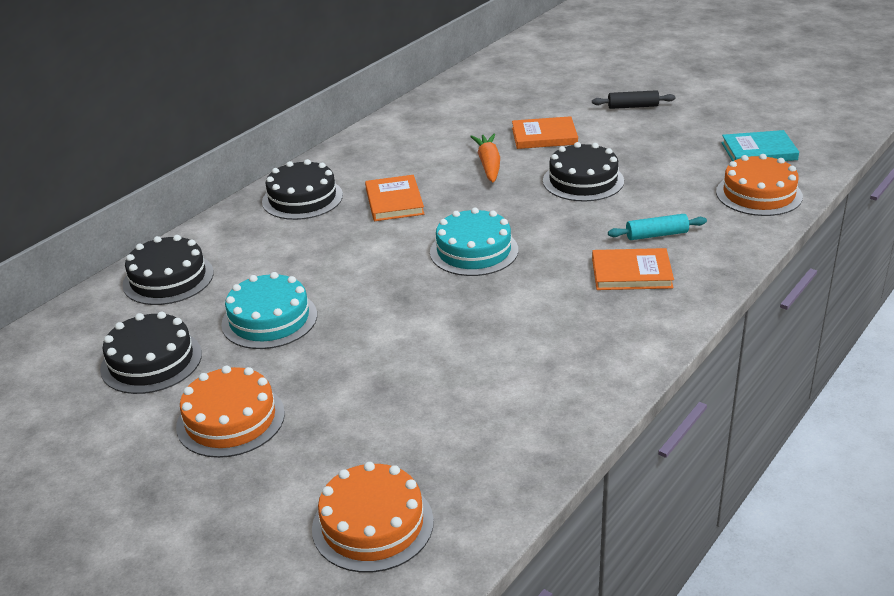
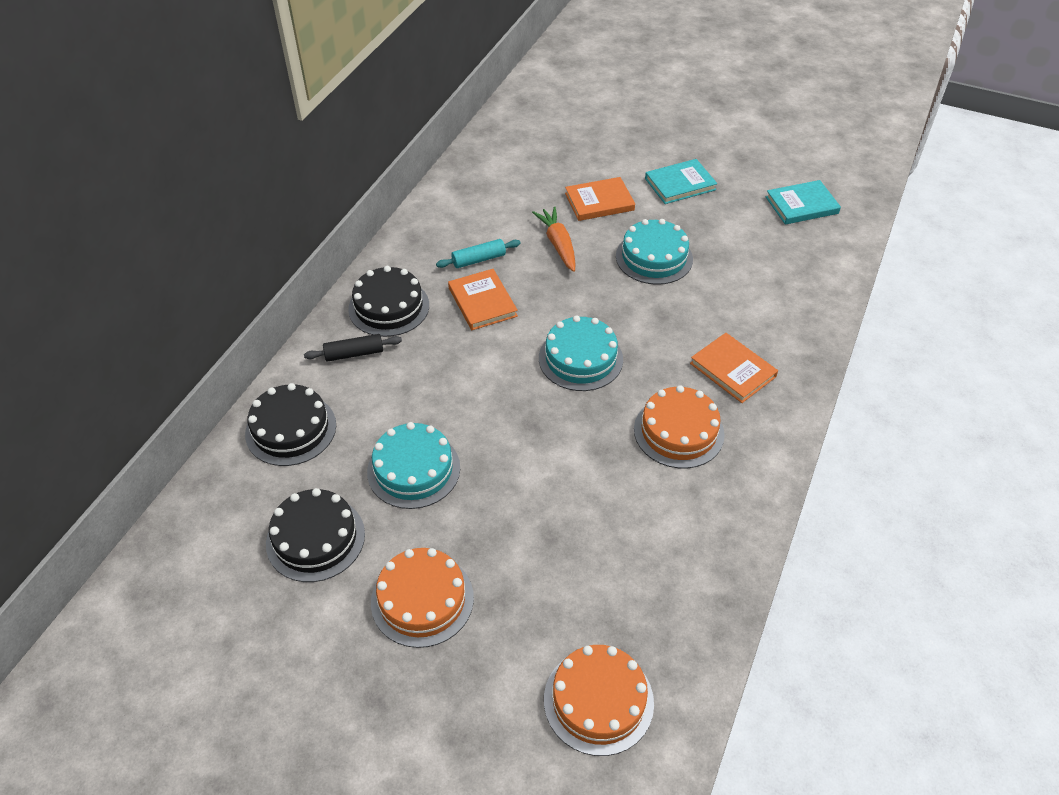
camera: 15 degrees left, 15 degrees up
black cake [543,142,624,202] -> turquoise cake [616,219,693,285]
black rolling pin [592,90,675,109] -> black rolling pin moved to [304,334,402,362]
orange book [592,248,674,290] -> orange book turned 60 degrees clockwise [690,333,778,403]
turquoise rolling pin [608,214,707,240] -> turquoise rolling pin moved to [436,239,521,268]
orange cake [716,154,803,216] -> orange cake moved to [634,385,724,468]
none -> turquoise book [645,159,718,204]

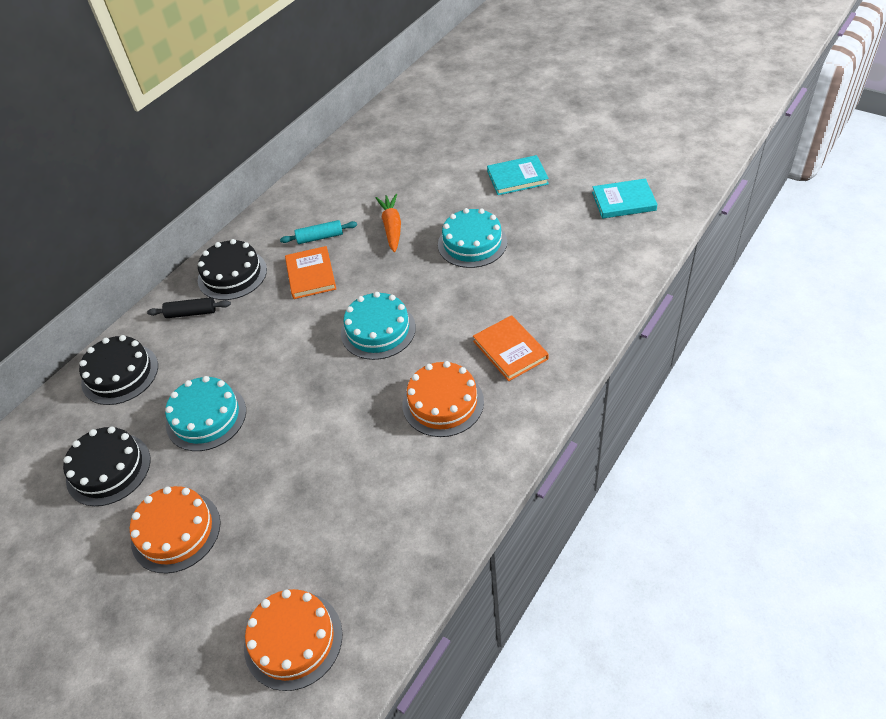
camera: 15 degrees right, 0 degrees up
orange book [565,177,635,221] -> none

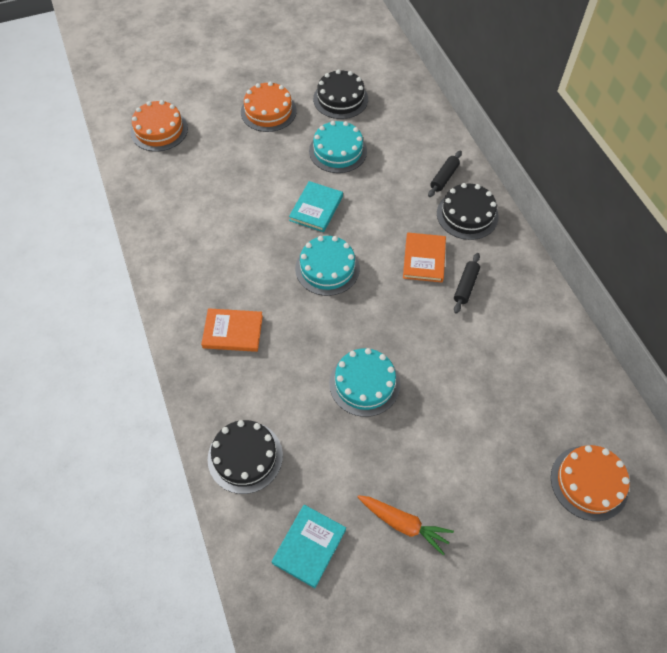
camera: 120 degrees right, 10 degrees up
black cake [79,335,158,405] -> black cake moved to [208,420,283,494]
turquoise rolling pin [280,220,357,244] -> black rolling pin [454,253,480,314]
orange book [285,246,336,299] -> orange book turned 75 degrees clockwise [403,232,446,282]
orange carrot [376,194,401,252] -> orange carrot moved to [358,495,454,555]
orange cake [403,361,484,437] -> orange cake moved to [551,445,629,521]
turquoise book [487,155,549,195] -> turquoise book moved to [289,181,343,232]

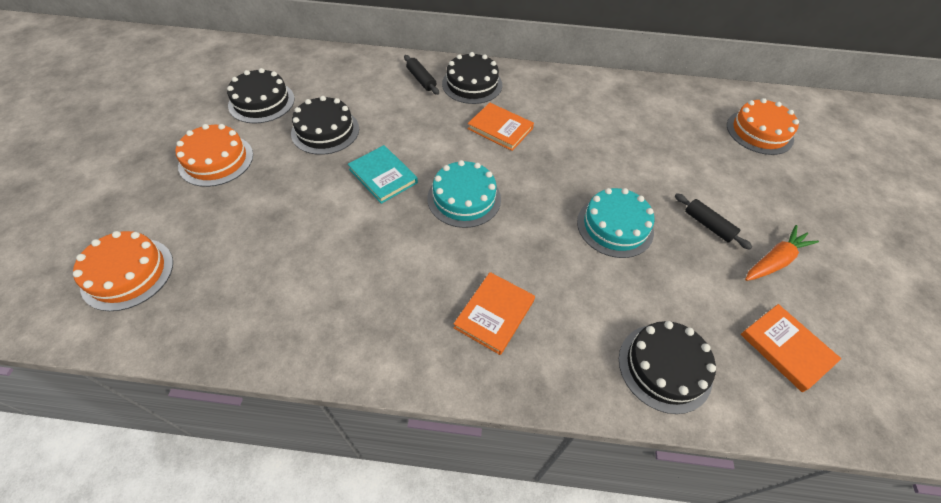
camera: 65 degrees left, 5 degrees down
turquoise book [272,505,346,588] -> orange book [741,304,841,392]
turquoise cake [309,121,367,173] -> black cake [291,96,359,155]
black rolling pin [454,253,480,314] -> black rolling pin moved to [675,193,752,250]

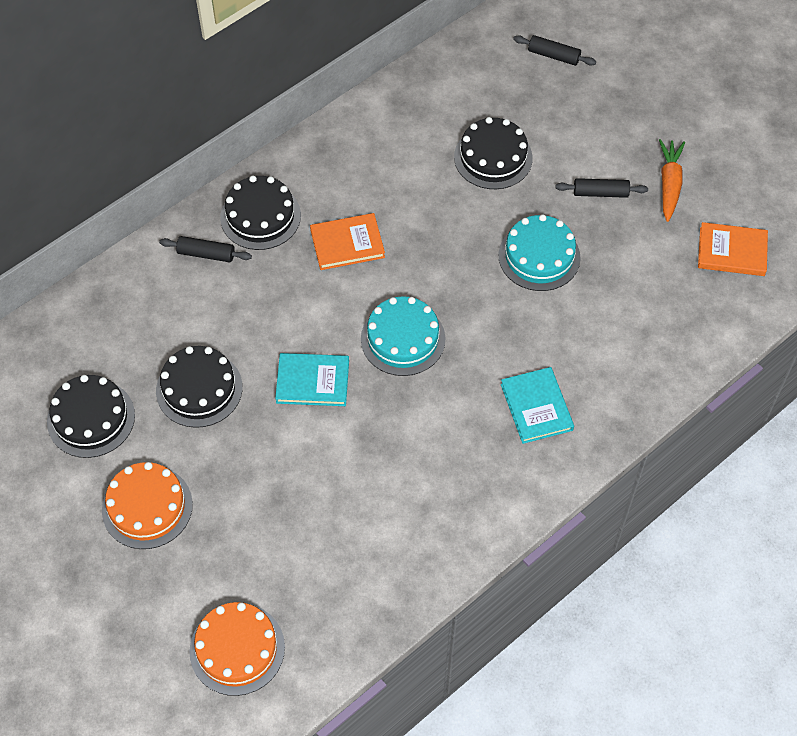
camera: 45 degrees left, 5 degrees up
orange book [454,272,535,355] -> turquoise book [501,367,574,444]
black cake [619,321,716,414] -> black cake moved to [454,117,533,189]
orange cake [727,98,799,155] -> black rolling pin [513,35,596,66]

